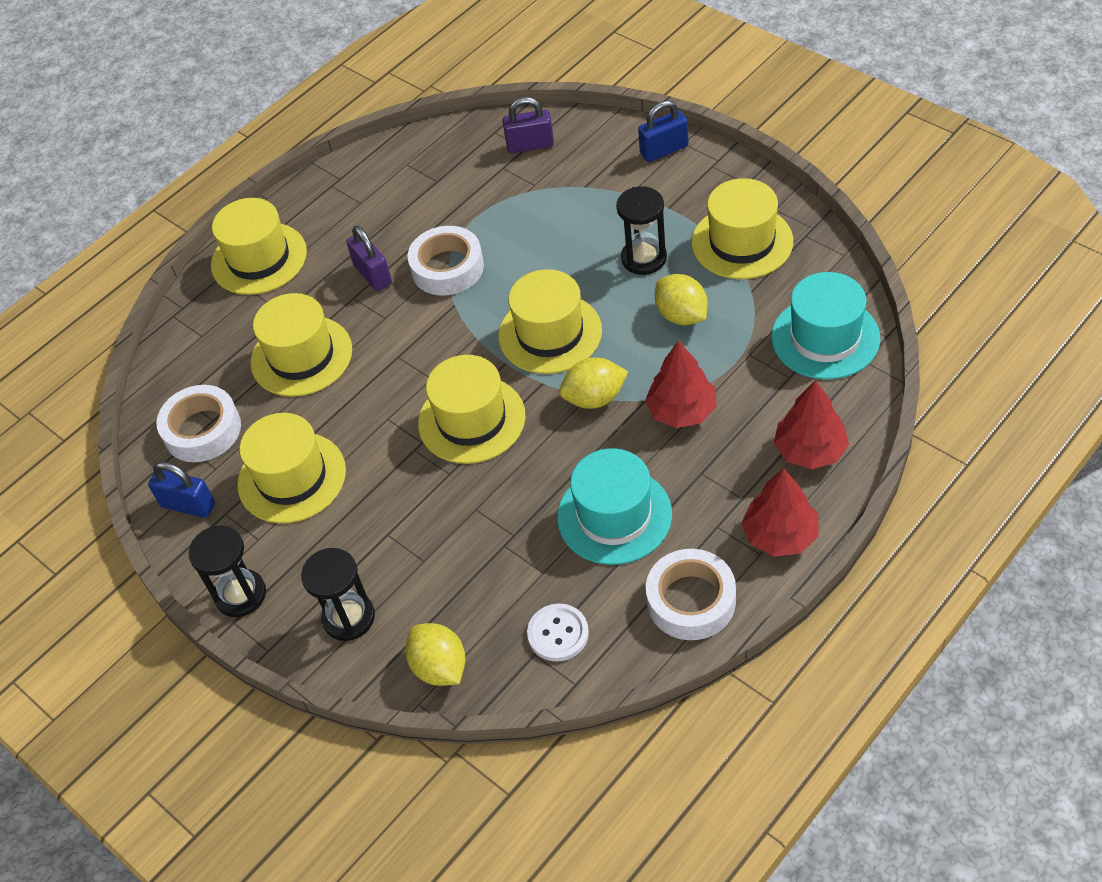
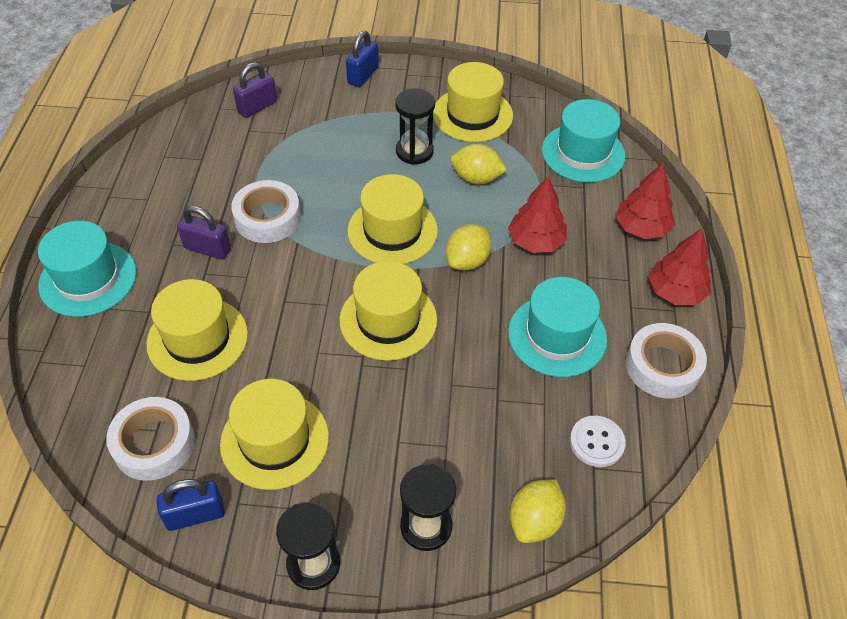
camera: 45 degrees left, 0 degrees up
yellow hat [211,198,307,295] -> turquoise hat [38,221,137,317]
yellow lemon [405,623,466,686] -> yellow lemon turned 75 degrees counterclockwise [510,479,566,543]

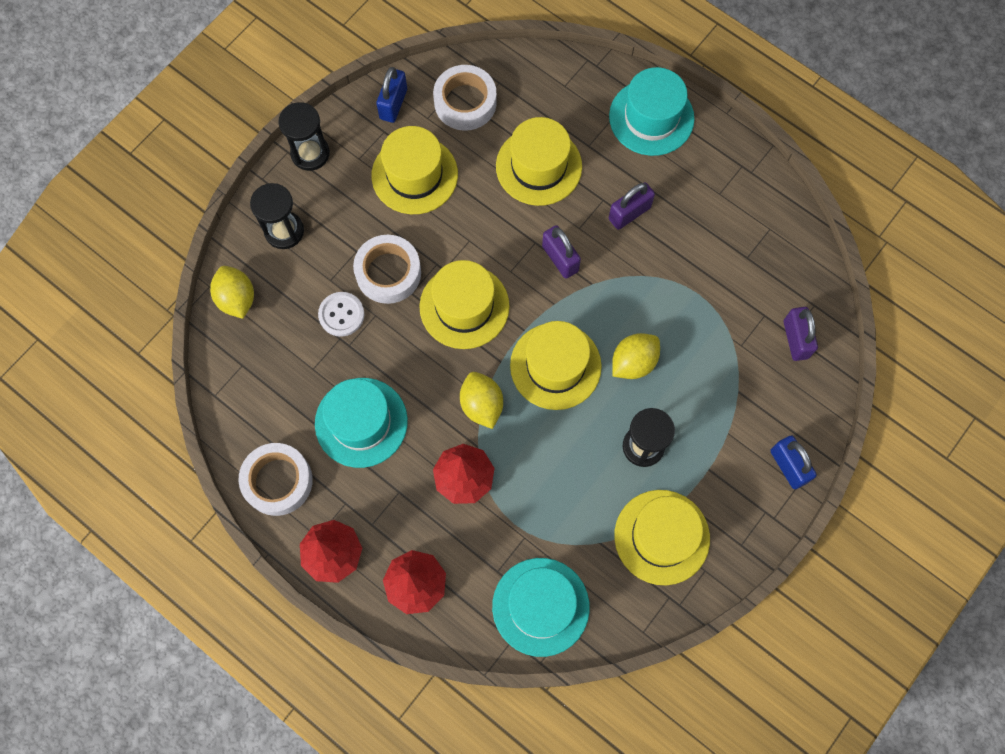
camera: 125 degrees right, 20 degrees up
white tape [231,180,301,243] -> white tape moved to [353,235,421,304]
yellow lemon [451,144,507,184] -> yellow lemon moved to [612,333,660,379]
white button [570,416,626,467] -> white button moved to [318,292,364,337]
none -> purple padlock [542,225,581,279]

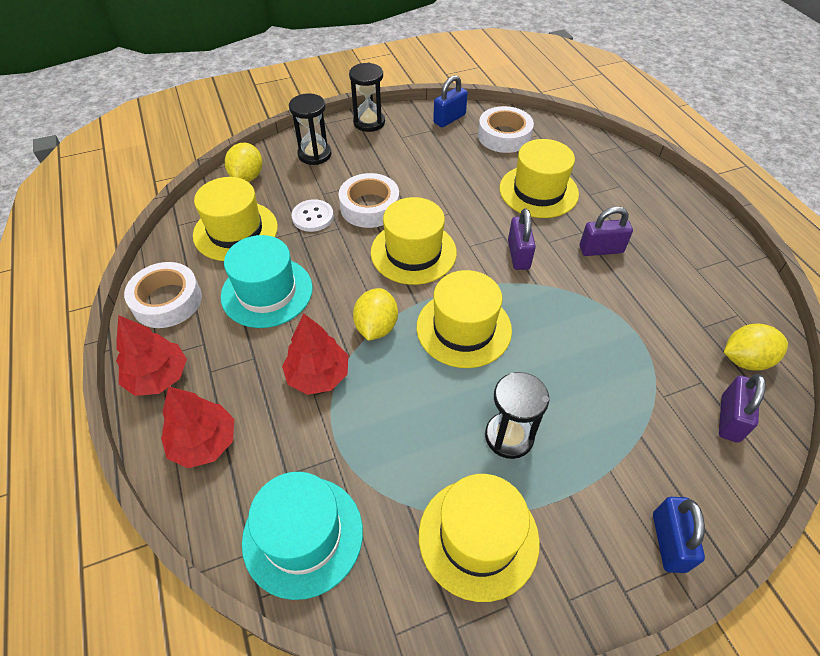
camera: 30 degrees right, 20 degrees down
yellow hat [371,126,458,214] -> yellow hat moved to [193,177,278,261]
turquoise hat [609,67,695,156] -> none
yellow lemon [612,333,660,379] -> yellow lemon moved to [724,324,788,370]

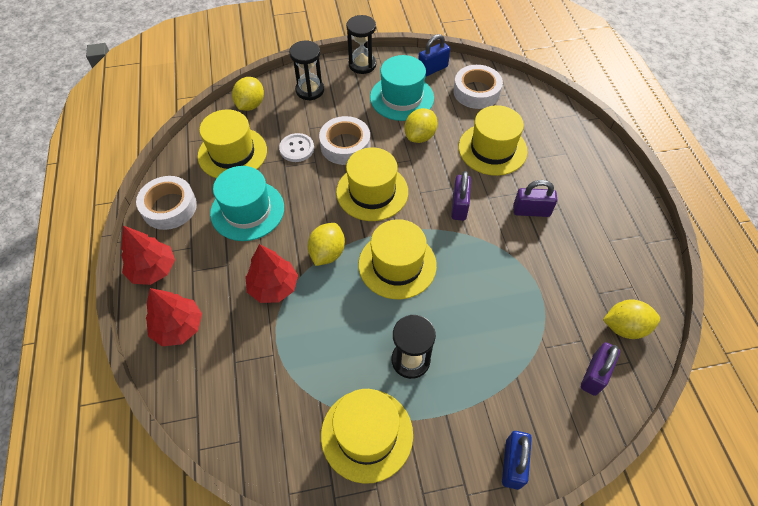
camera: 10 degrees right, 5 degrees up
turquoise hat [242,472,363,600] -> turquoise hat moved to [370,55,434,121]
none -> yellow lemon [404,108,438,143]

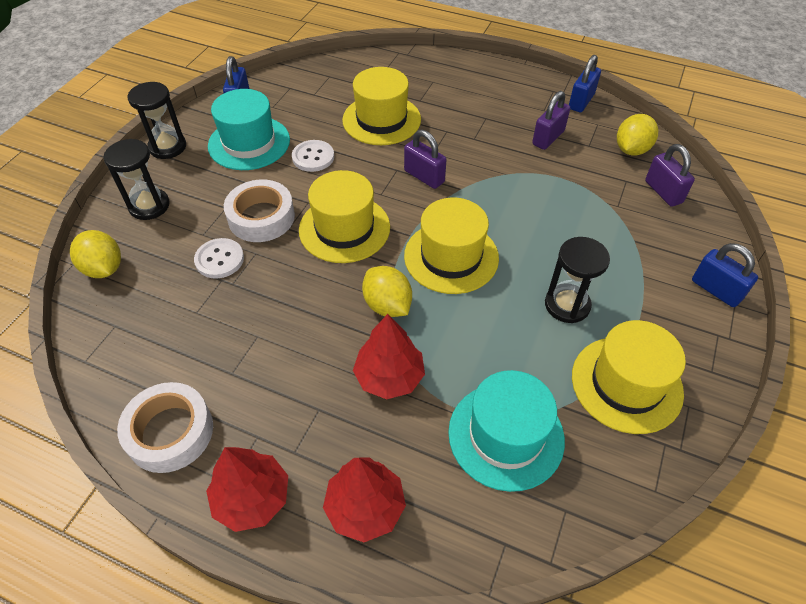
camera: 55 degrees left, 5 degrees down
yellow hat [198,109,267,178] -> none
turquoise hat [210,166,284,241] -> turquoise hat moved to [448,370,565,492]
yellow lemon [404,108,438,143] -> white button [292,140,334,172]
white tape [453,65,503,109] -> none
purple padlock [513,180,557,217] -> purple padlock moved to [532,91,570,150]
none -> blue padlock [569,55,601,112]

